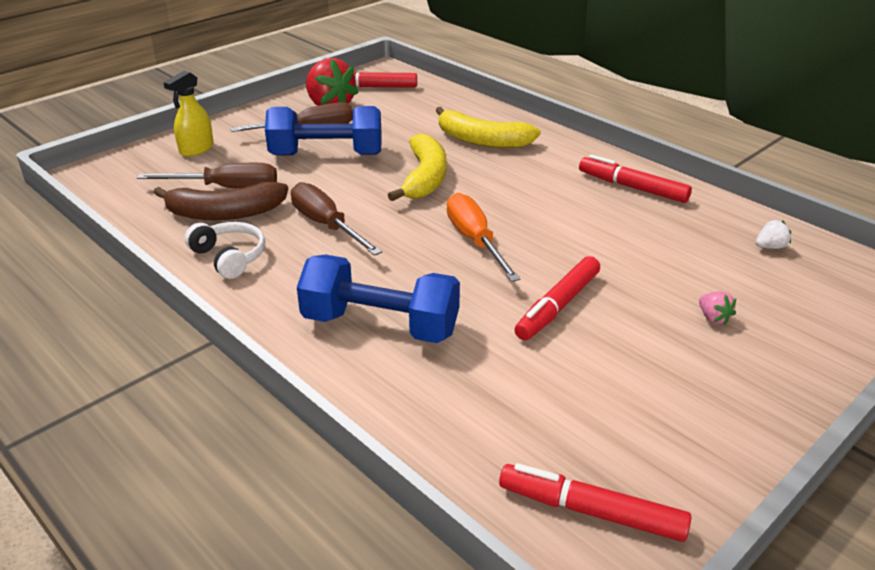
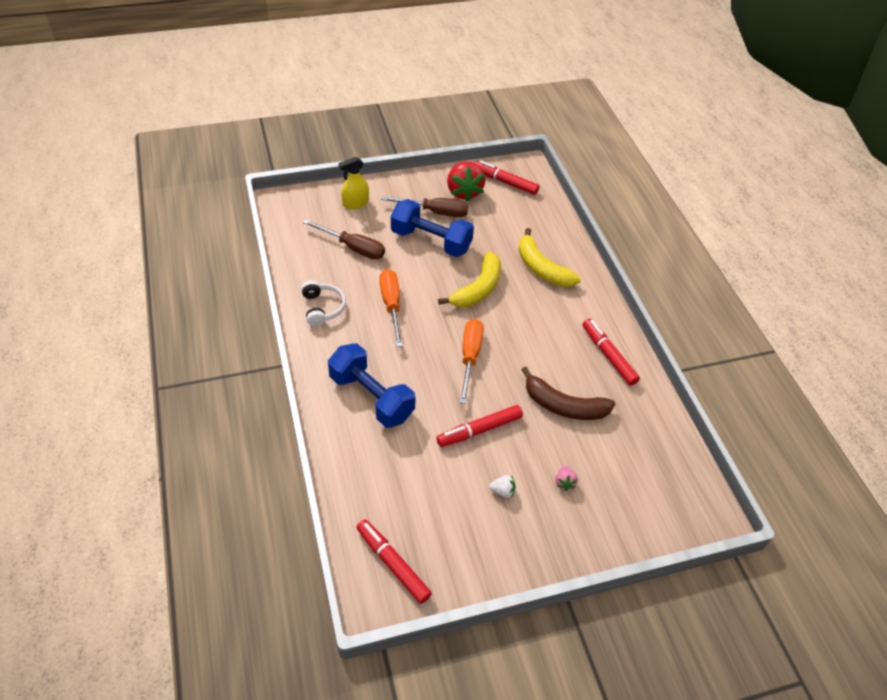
camera: 25 degrees right, 15 degrees up
brown banana [154,182,288,220] -> brown banana moved to [521,367,615,420]
brown screwdriver [291,182,382,256] -> orange screwdriver [380,269,403,347]
white strawberry [756,220,791,249] -> white strawberry moved to [489,475,516,498]

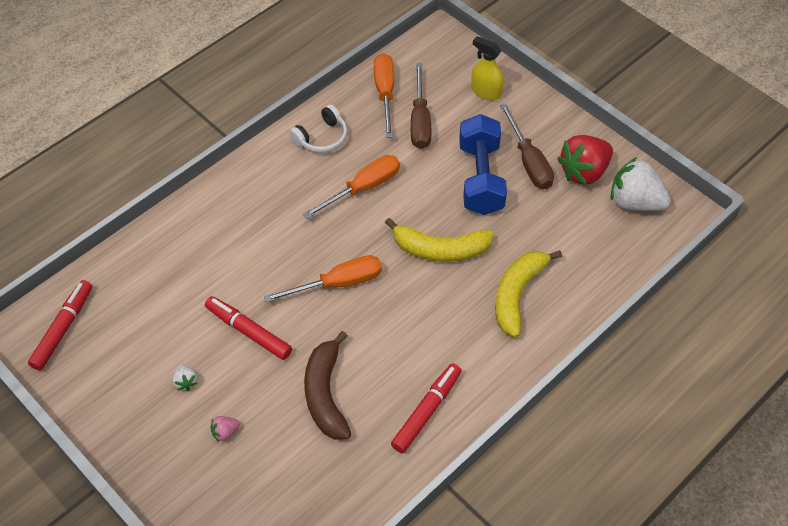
camera: 65 degrees right, 5 degrees up
blue dumbbell [328,343,416,428] -> none
red marker [475,160,539,195] -> white strawberry [611,157,671,211]
none -> orange screwdriver [374,53,394,138]

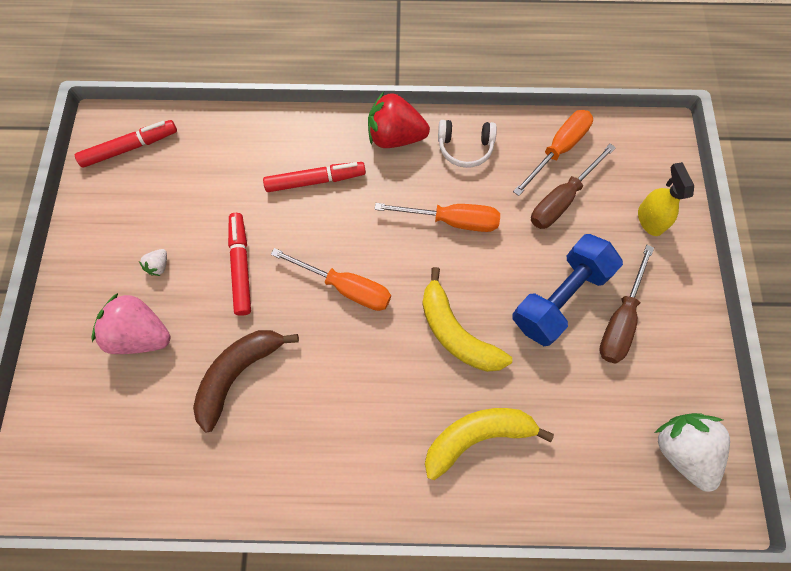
camera: 45 degrees right, 15 degrees up
pink strawberry [211,416,240,442] -> pink strawberry [91,293,170,354], size x2.29
red marker [391,363,461,453] -> red marker moved to [263,162,366,192]
red strawberry [557,135,613,186] -> red strawberry moved to [368,92,430,148]

